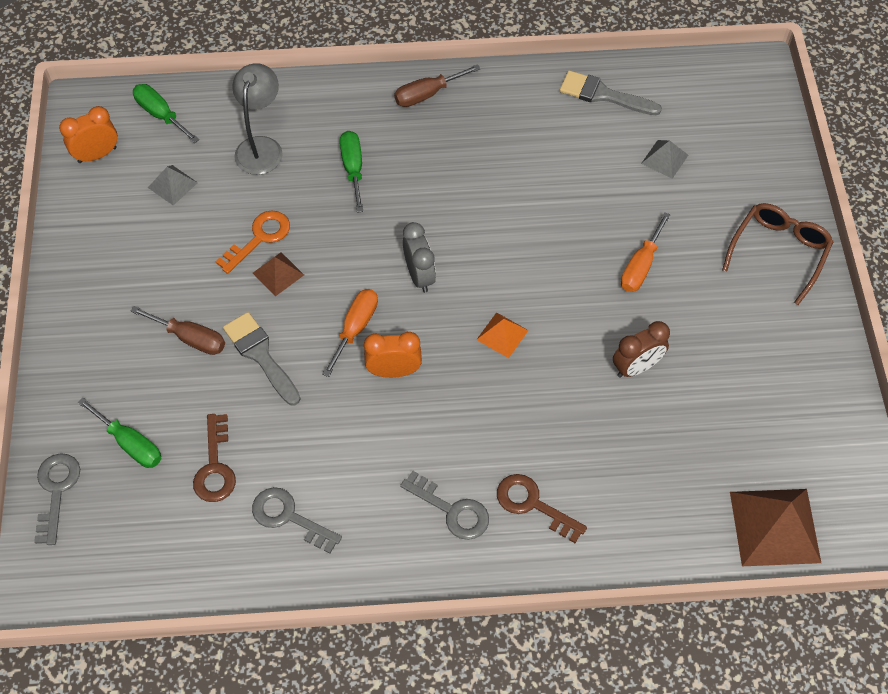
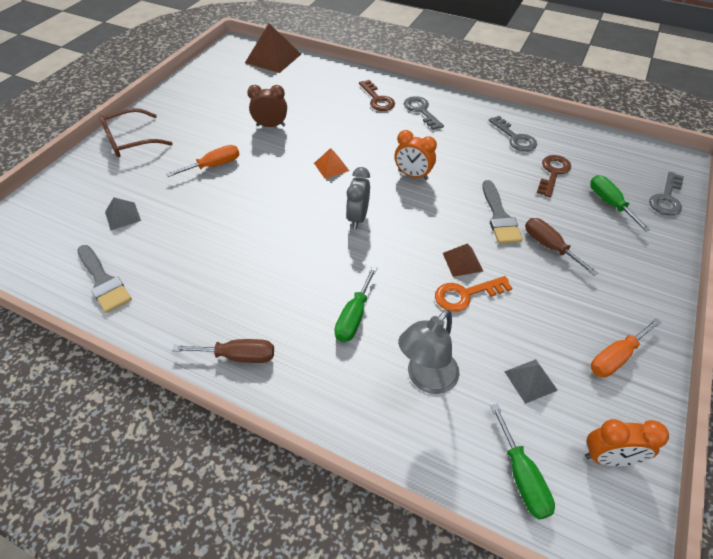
camera: 150 degrees left, 10 degrees down
orange screwdriver [322,289,378,377] -> orange screwdriver moved to [591,318,662,377]

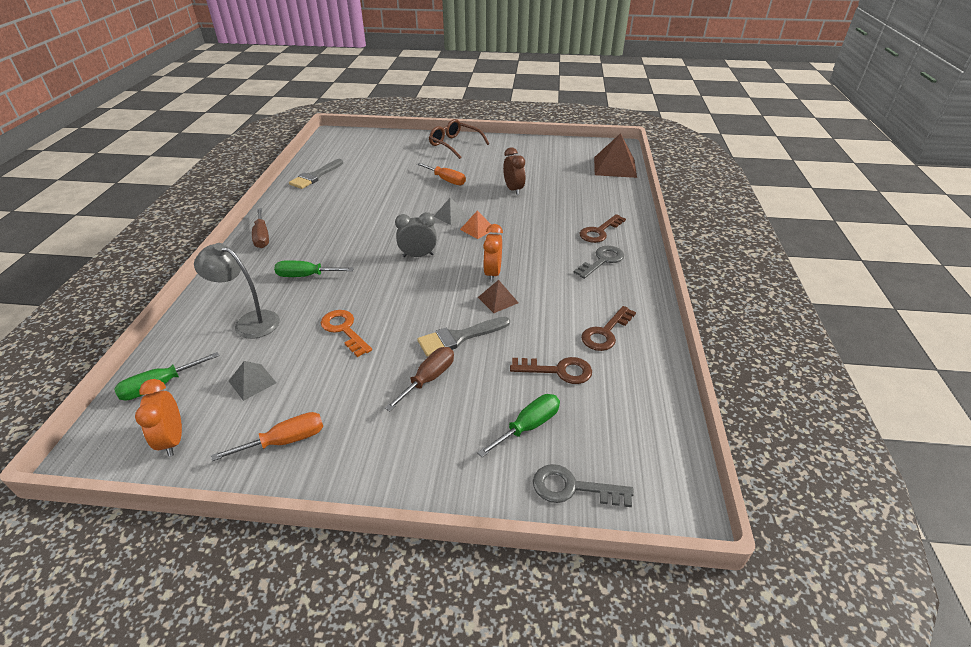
camera: 70 degrees right, 10 degrees down
grey pyramid [105,198,141,230] -> grey pyramid moved to [434,198,468,225]
brown pyramid [443,244,483,277] -> brown pyramid moved to [478,280,519,313]
grey key [489,116,537,152] -> brown key [581,306,636,351]
orange screwdriver [591,318,662,377] -> orange screwdriver turned 120 degrees clockwise [211,412,323,461]

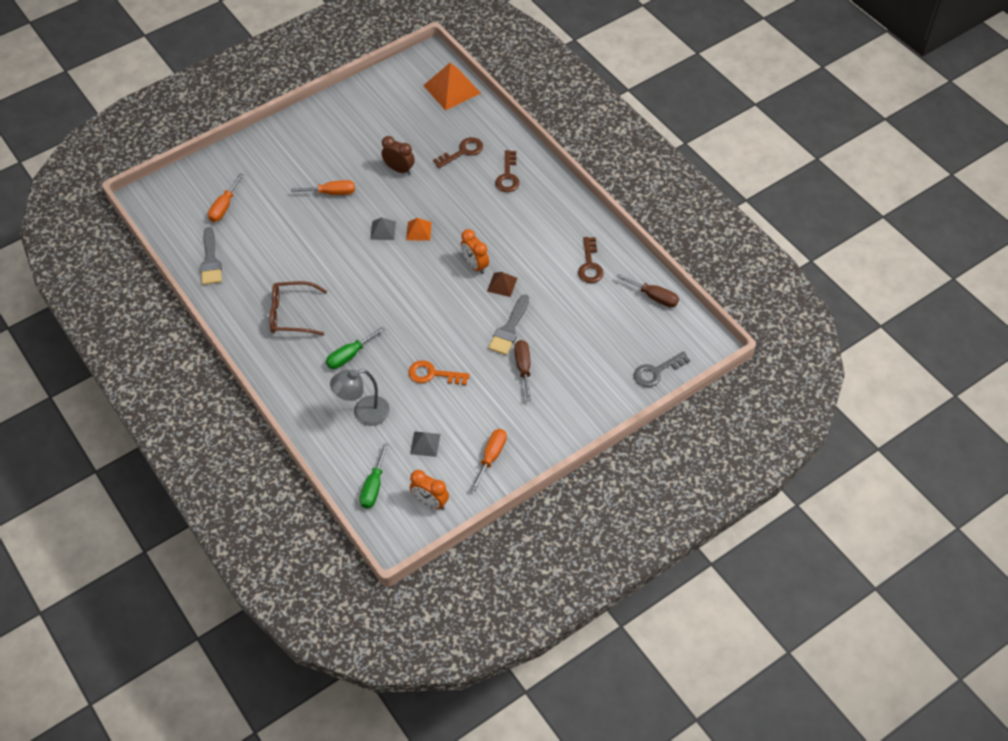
camera: 40 degrees left, 15 degrees up
brown screwdriver [252,208,269,248] -> brown screwdriver moved to [616,274,679,308]
grey clock [395,212,437,257] -> none
brown glasses [429,119,489,159] -> brown glasses moved to [270,281,327,335]
green screwdriver [477,394,560,457] -> none
brown key [510,357,592,384] -> brown key moved to [433,137,483,168]
grey key [574,246,624,279] -> none
brown pyramid [594,133,637,178] -> orange pyramid [423,62,481,110]
none -> orange screwdriver [208,173,244,222]

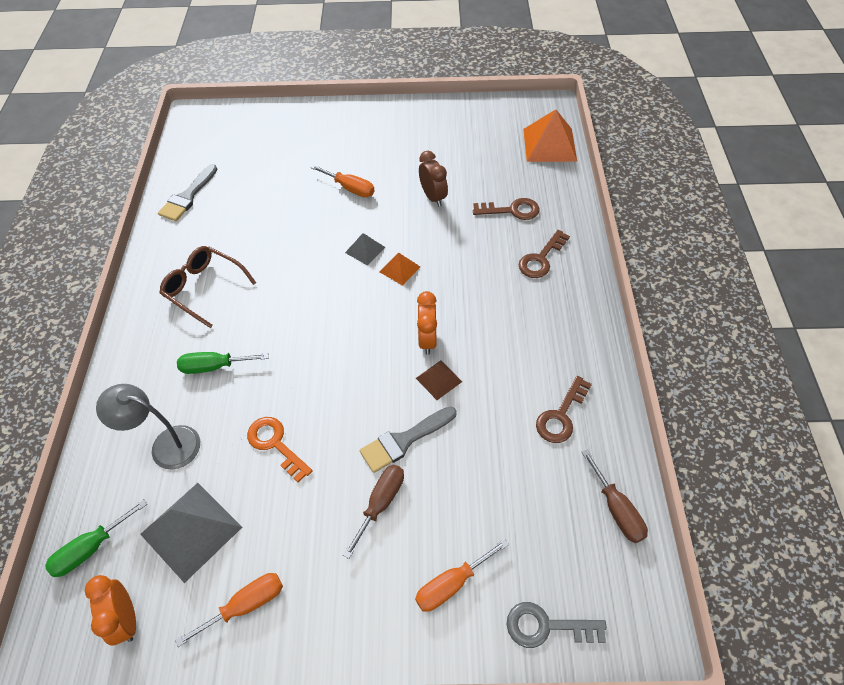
camera: 35 degrees right, 0 degrees up
orange screwdriver [208,173,244,222] -> orange screwdriver moved to [415,539,509,612]
grey pyramid [410,431,440,457] -> grey pyramid [140,483,242,583], size x1.91

